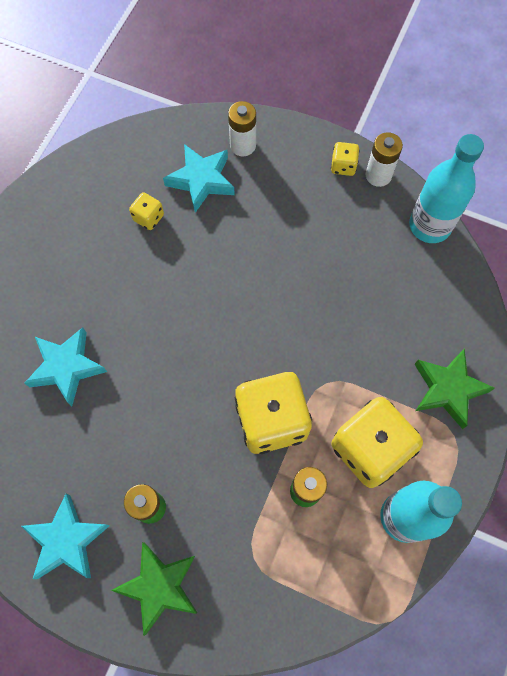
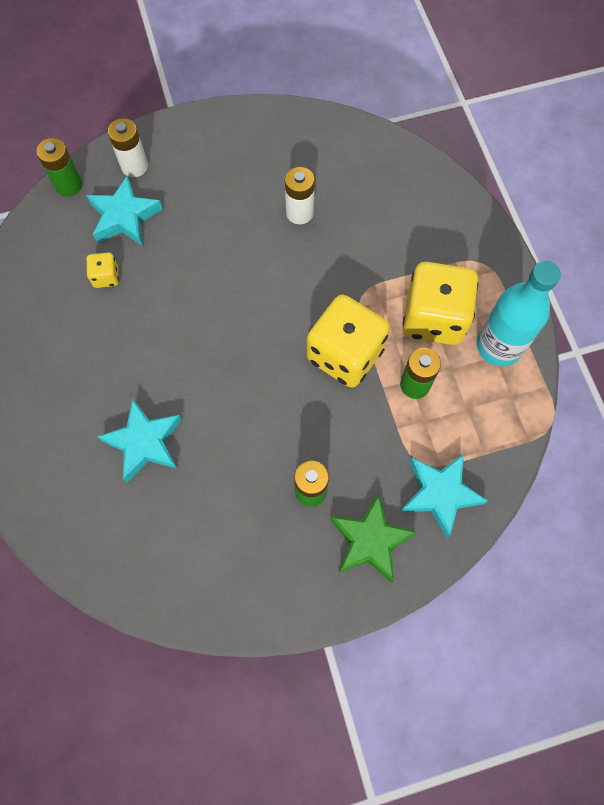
camera: 40 degrees left, 0 degrees up
turquoise star [21,494,110,579] -> turquoise star moved to [400,453,488,538]
yellow dice [331,142,360,176] -> none
white battery [366,132,403,187] -> white battery moved to [285,167,315,225]
turquoise bottle [409,134,484,243] -> none
green star [414,349,495,429] -> none
none -> green battery [37,138,82,197]

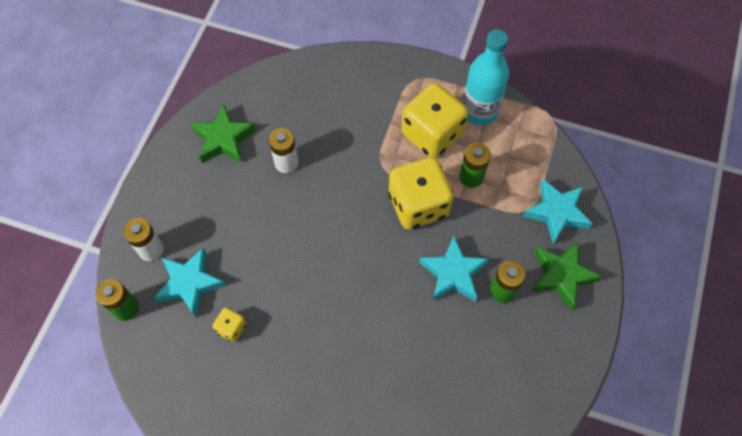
camera: 55 degrees left, 5 degrees down
turquoise star [98,398,182,482] -> turquoise star moved to [419,236,489,302]
none -> green star [191,105,256,163]

